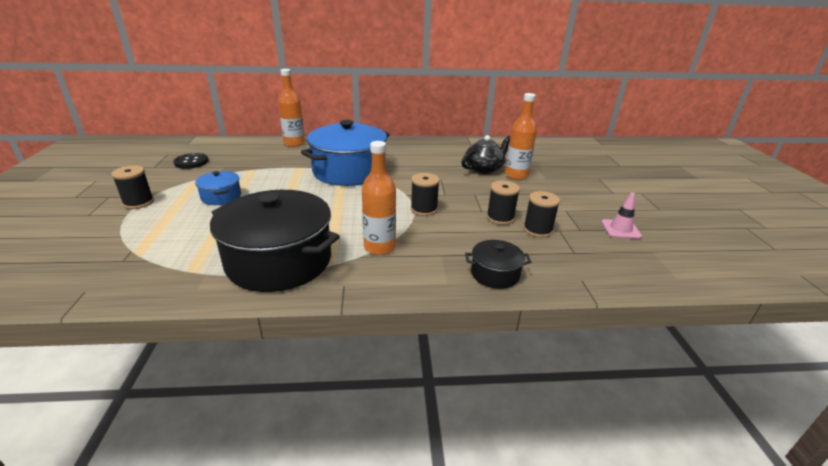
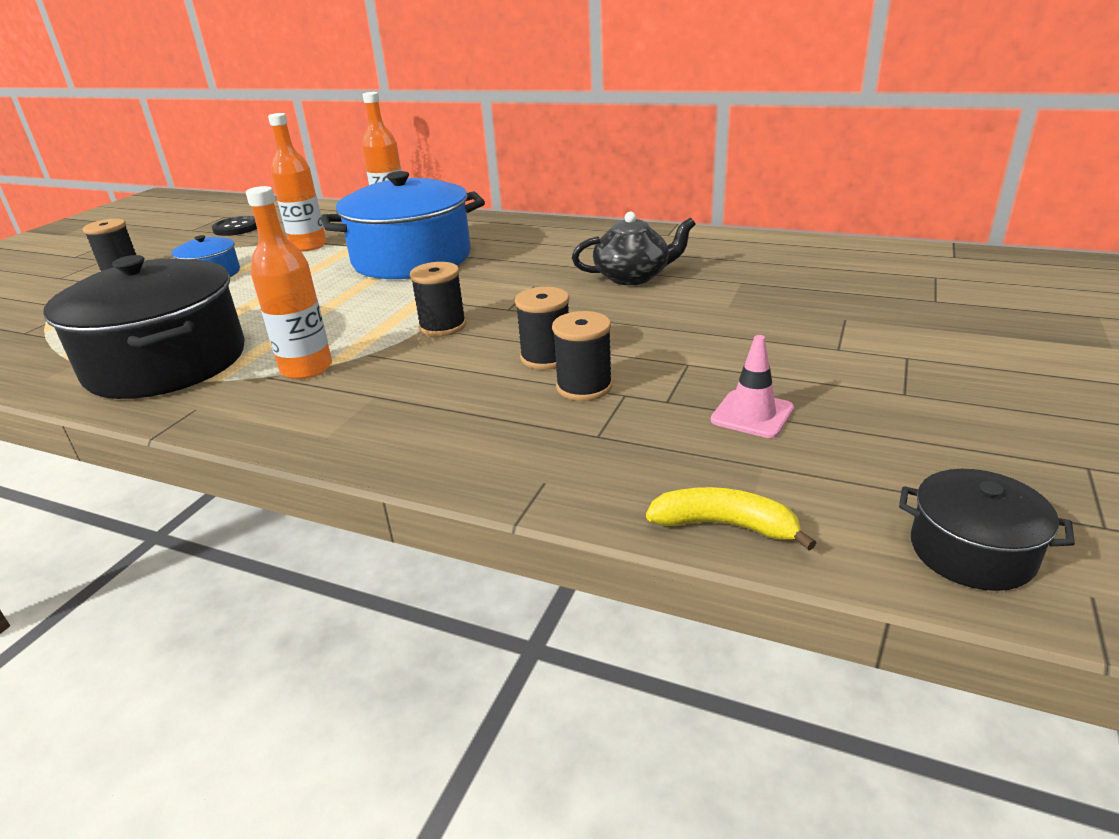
camera: 30 degrees right, 0 degrees up
black pot [465,240,531,289] -> black pot moved to [899,469,1075,591]
orange bottle [505,93,537,180] -> orange bottle moved to [268,113,326,251]
none -> yellow banana [646,487,816,550]

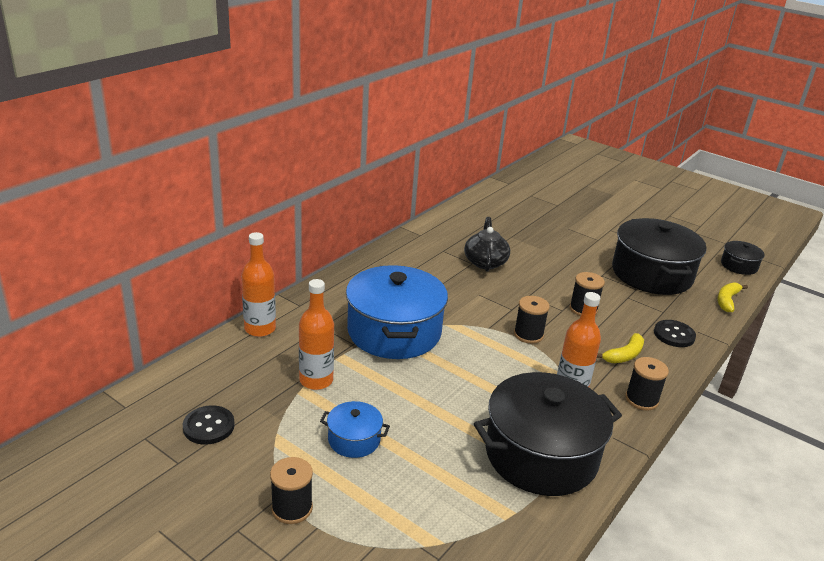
camera: 80 degrees left, 0 degrees up
black spool [552,311,612,401] -> black spool moved to [625,357,669,411]
pink traffic cone [711,335,794,438] -> black pot [612,218,706,295]
none -> yellow banana [597,333,644,363]
none -> black button [654,320,696,347]

